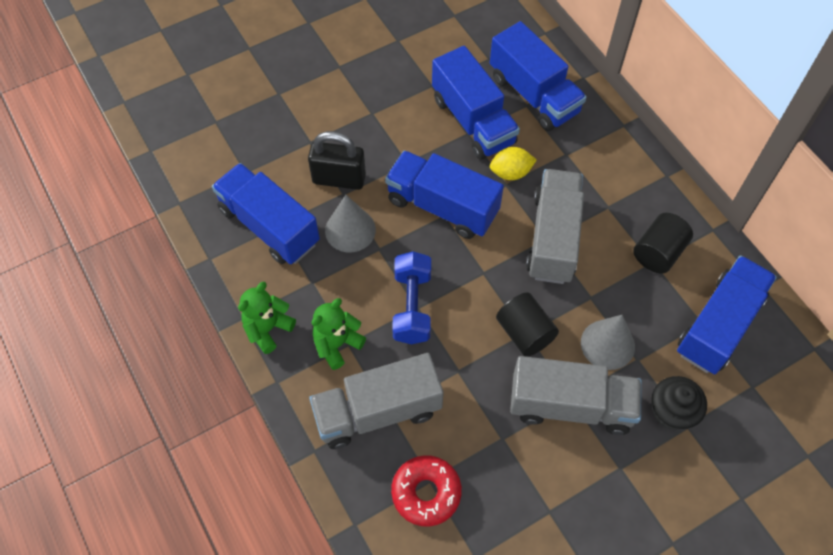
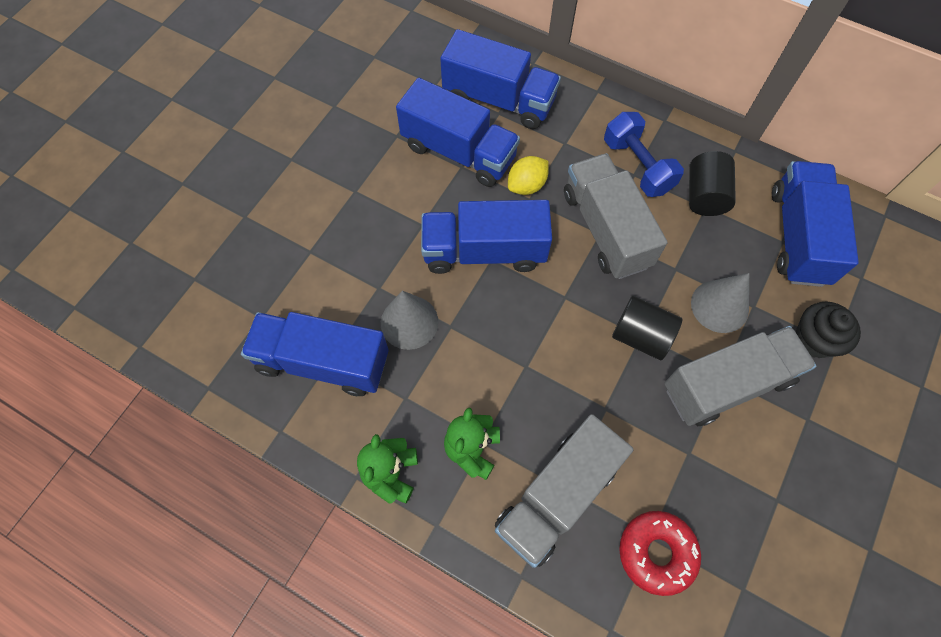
camera: 30 degrees left, 5 degrees up
black padlock [308,131,366,190] -> none
blue dumbbell [392,251,431,344] -> blue dumbbell moved to [604,112,684,197]

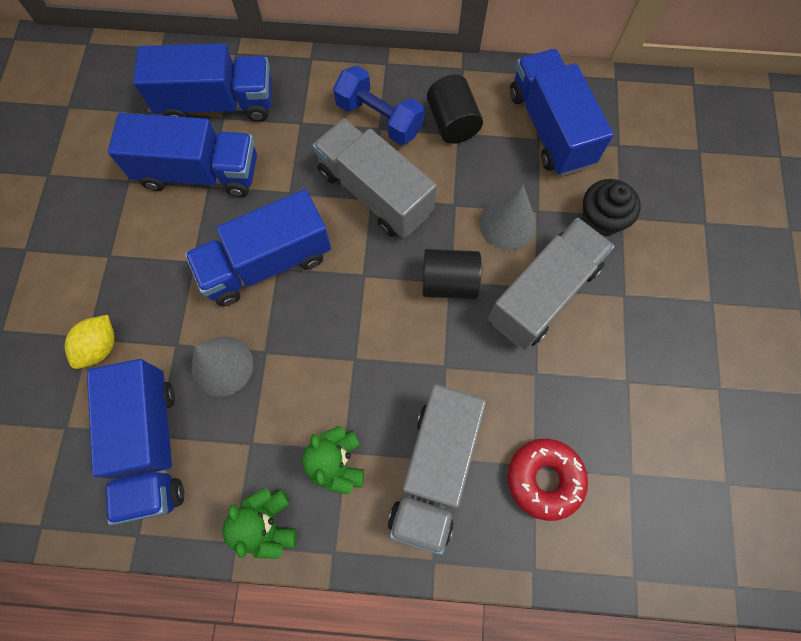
camera: 25 degrees left, 5 degrees up
blue truck [241,312,389,396] -> blue truck turned 90 degrees counterclockwise [87,359,184,525]
yellow lemon [508,156,549,195] -> yellow lemon moved to [65,315,115,369]

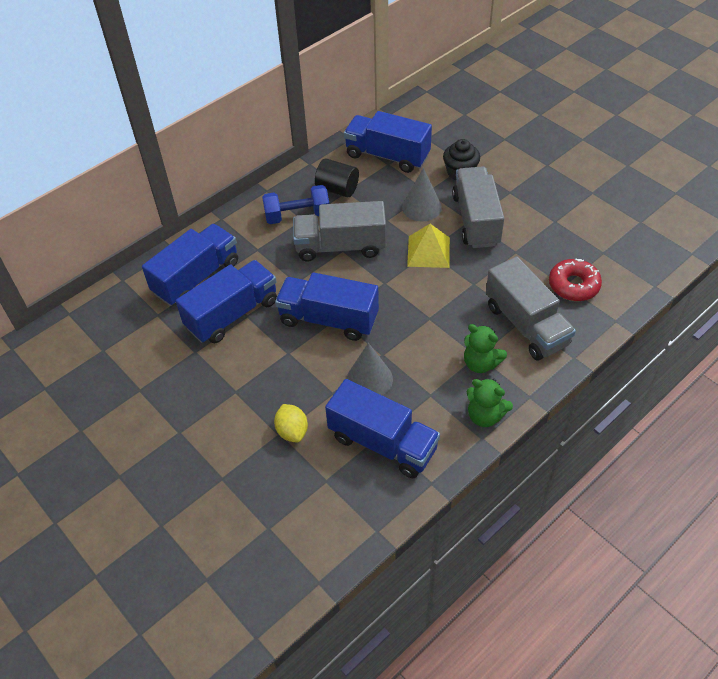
camera: 45 degrees left, 20 degrees down
blue truck [185,189,331,306] -> blue truck turned 90 degrees clockwise [275,272,379,341]
black cylinder [422,249,481,299] -> yellow pyramid [407,224,450,268]

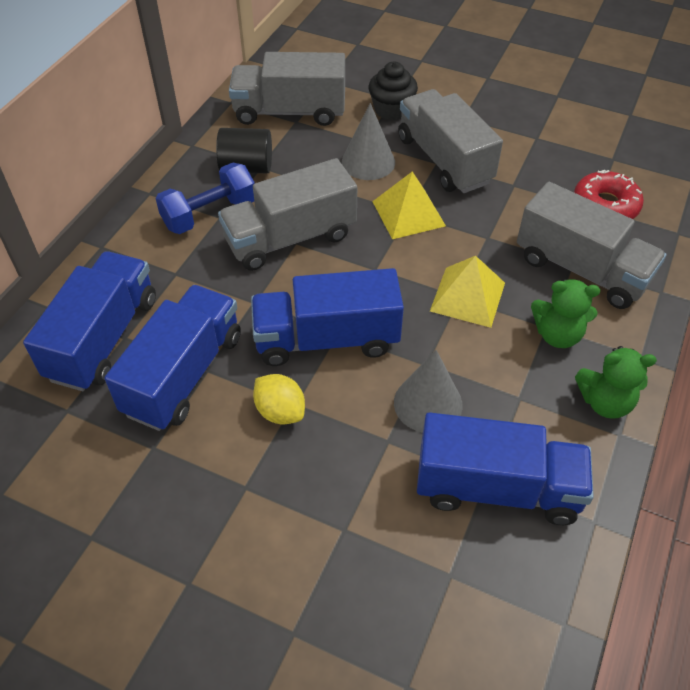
camera: 25 degrees left, 0 degrees up
yellow lemon [274,404,308,442] -> yellow lemon moved to [253,374,305,424]
blue truck [344,111,432,173] -> grey truck [229,52,345,126]
none -> yellow pyramid [430,256,505,328]

